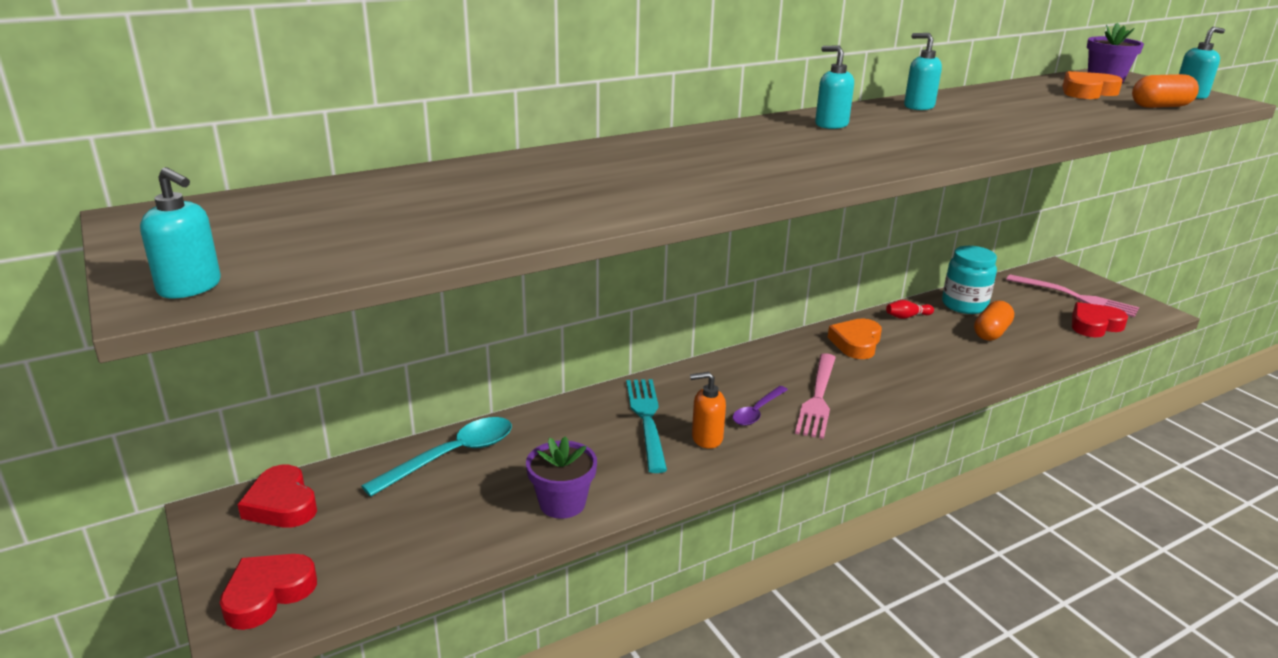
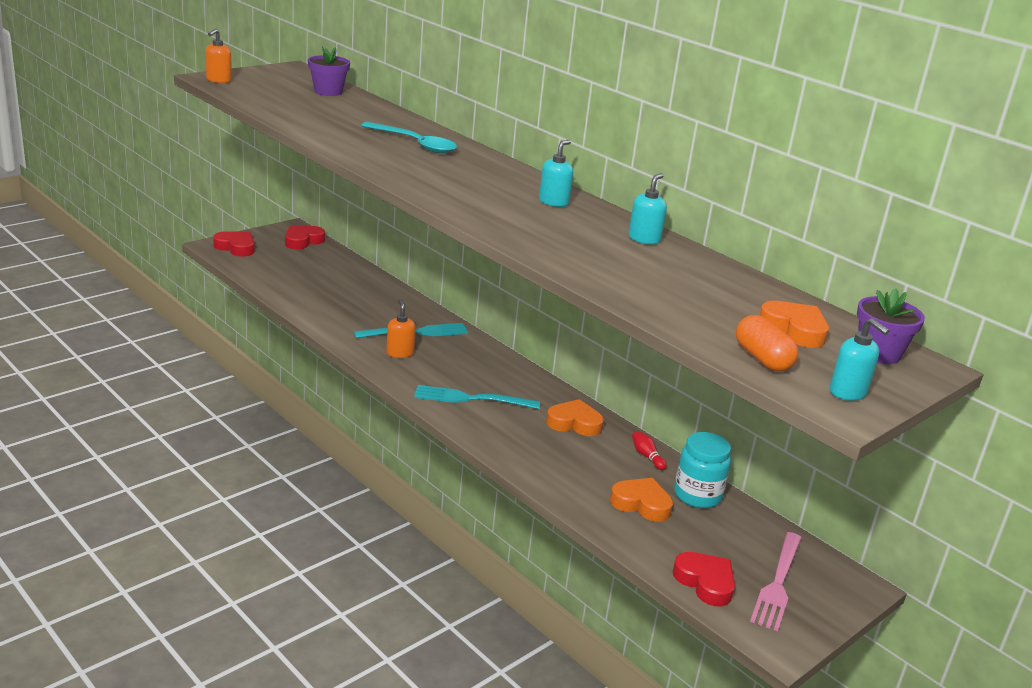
camera: 75 degrees right, 0 degrees up
turquoise soap dispenser [140,167,221,298] -> orange soap dispenser [205,28,232,83]
turquoise spoon [361,417,512,497] -> turquoise spoon moved to [361,122,457,153]
purple flower pot [526,436,597,519] -> purple flower pot moved to [308,47,350,96]
purple spoon [733,386,788,426] -> none
pink fork [795,353,836,439] -> turquoise fork [414,385,540,409]
orange capsule [974,301,1014,341] -> orange heart [610,478,673,522]

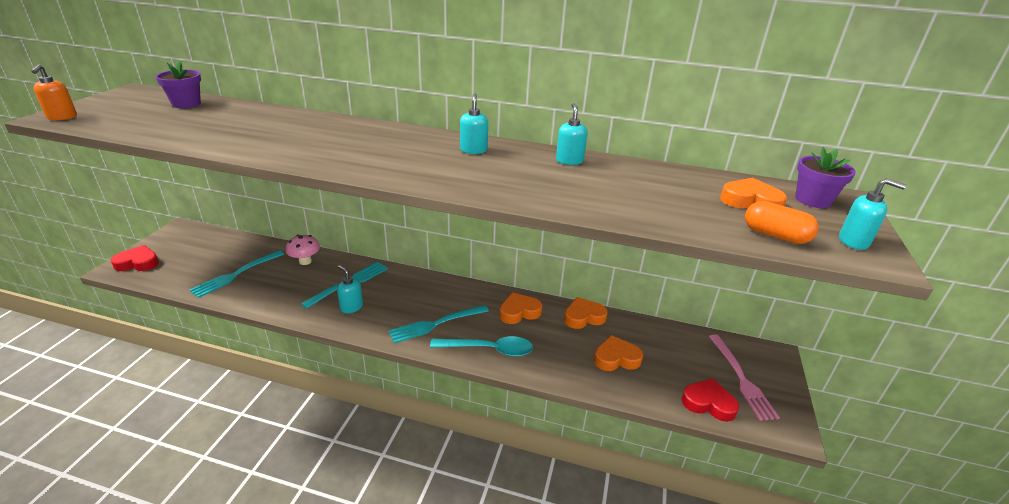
camera: 30 degrees left, 5 degrees up
red heart [285,225,325,249] -> none
turquoise spoon [361,122,457,153] -> turquoise spoon moved to [430,336,533,357]
orange soap dispenser [386,299,416,358] -> turquoise soap dispenser [337,265,363,313]
red bowling pin [632,431,667,470] -> orange heart [564,297,608,329]
turquoise jar [674,432,731,508] -> none
none -> turquoise fork [190,250,284,298]
none -> pink mushroom [286,235,320,265]

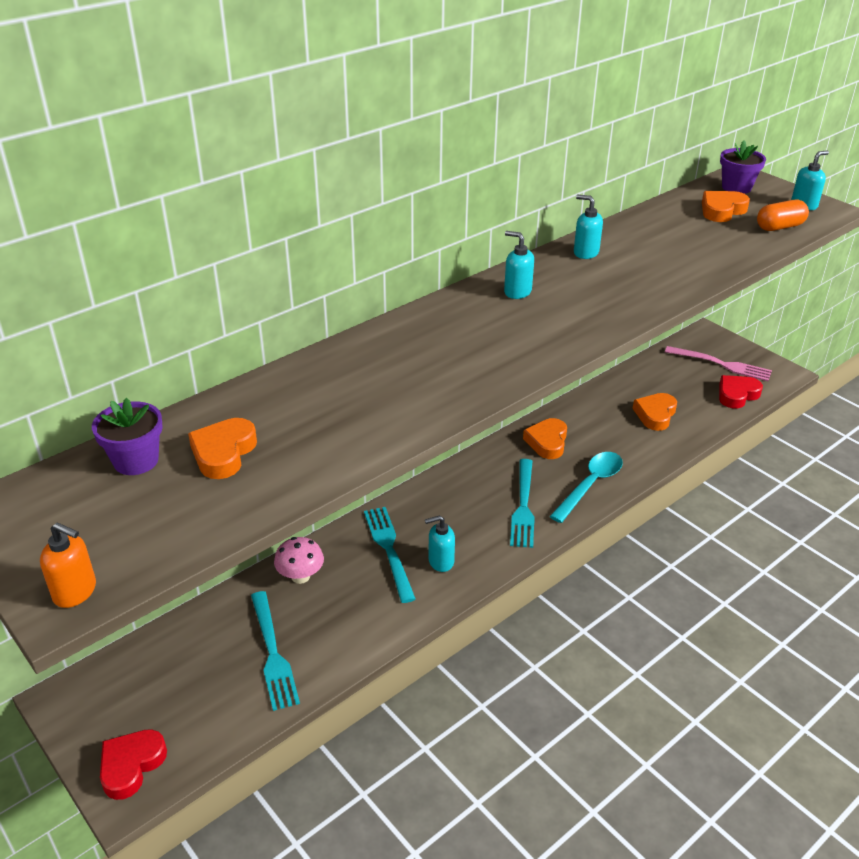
camera: 55 degrees left, 5 degrees up
orange heart [564,297,608,329] -> orange heart moved to [188,418,257,479]

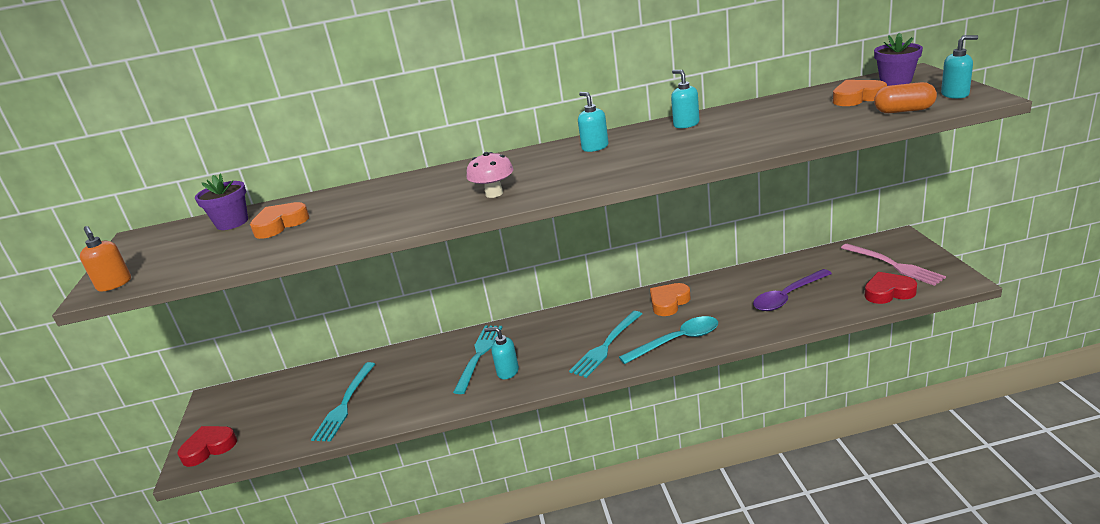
camera: 35 degrees right, 10 degrees down
pink mushroom [274,537,324,584] -> pink mushroom moved to [466,152,514,198]
orange heart [632,393,677,431] -> purple spoon [753,269,832,311]

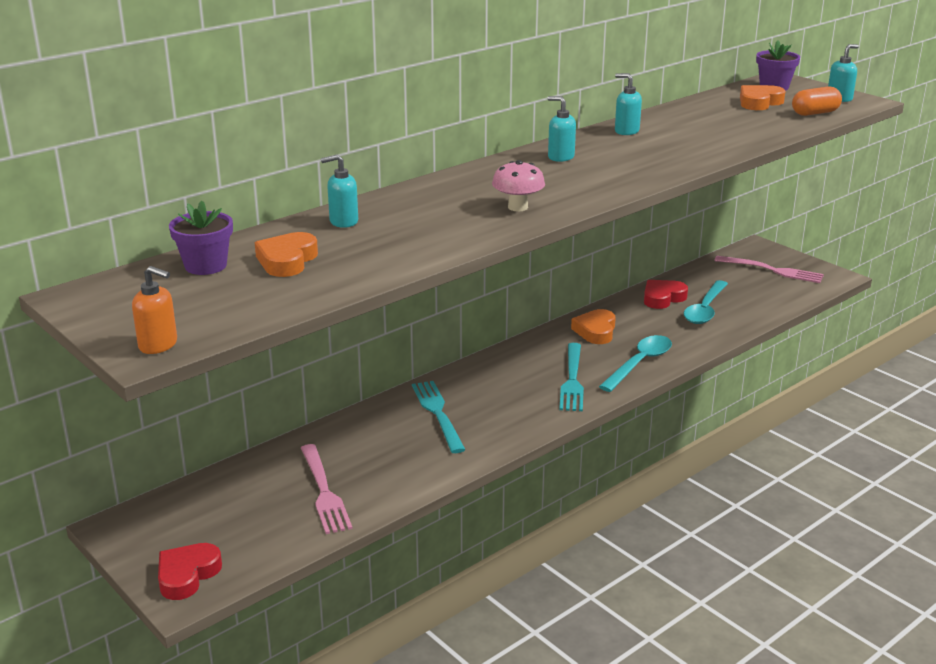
camera: 35 degrees left, 0 degrees up
turquoise fork [311,362,375,441] -> pink fork [301,444,353,534]
turquoise soap dispenser [484,327,519,379] -> turquoise soap dispenser moved to [321,154,358,228]
purple spoon [753,269,832,311] -> turquoise spoon [684,280,728,324]
red heart [865,272,917,304] -> red heart moved to [644,280,688,309]

